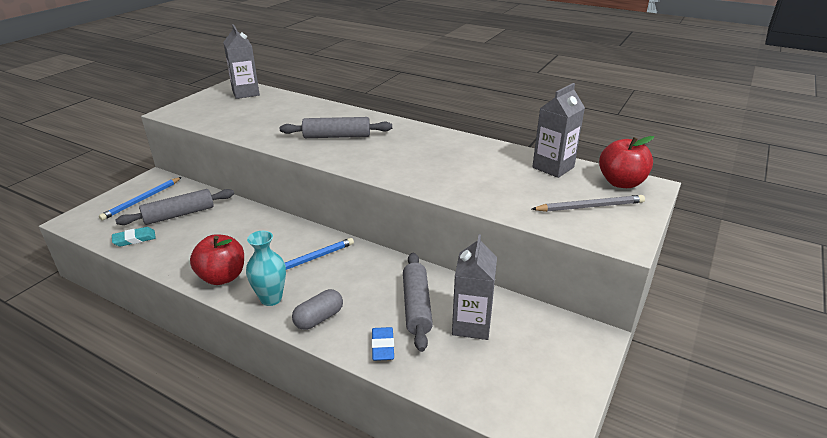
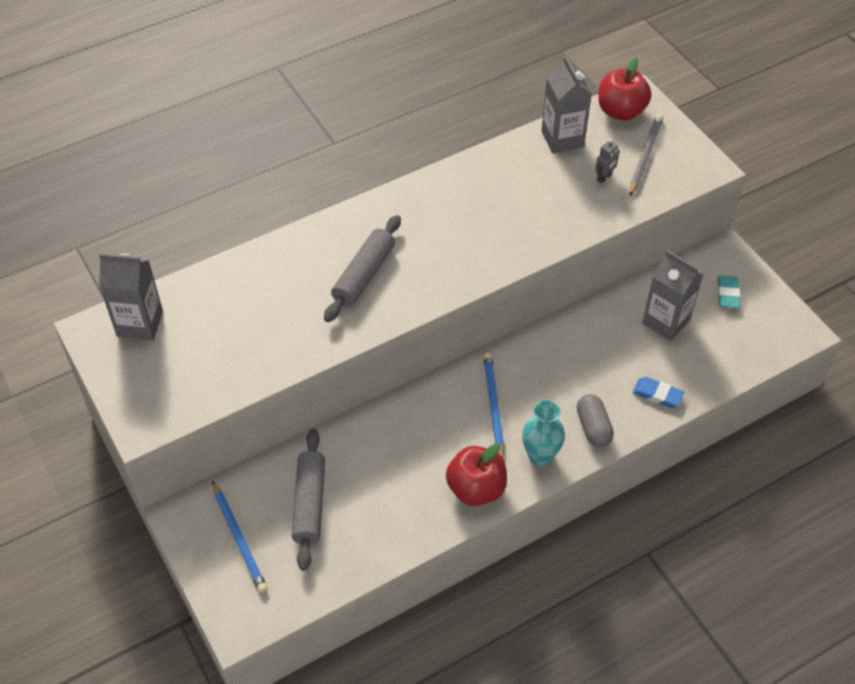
camera: 60 degrees left, 20 degrees up
turquoise eraser [112,227,156,247] -> turquoise eraser moved to [718,276,740,308]
grey rolling pin [403,253,433,352] -> none
none -> grey robot [595,139,620,184]

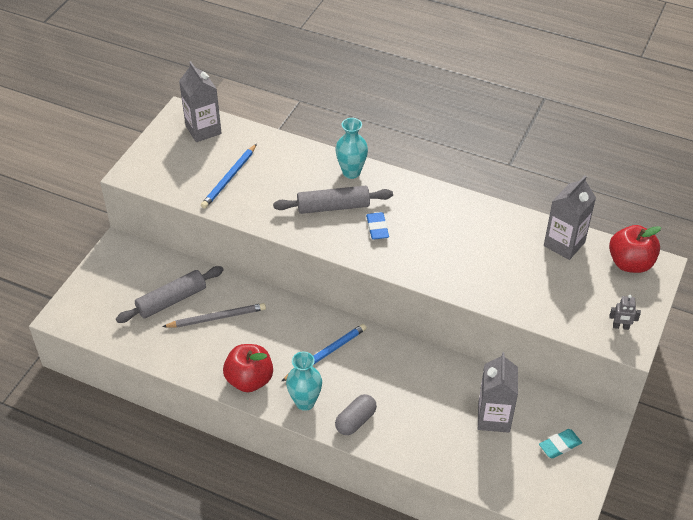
camera: 55 degrees right, 5 degrees down
blue pencil [212,480,268,593] -> blue pencil moved to [201,144,257,209]
grey robot [595,139,620,184] -> grey robot moved to [609,295,641,330]
grey pencil [630,114,663,196] -> grey pencil moved to [162,303,266,328]
blue eraser [633,377,684,408] -> blue eraser moved to [366,212,389,240]
none -> turquoise vase [335,118,368,179]

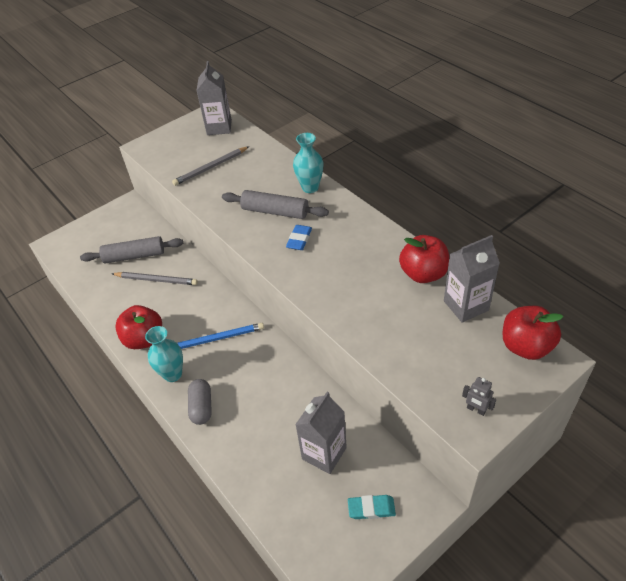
camera: 30 degrees right, 0 degrees up
blue pencil [201,144,257,209] -> grey pencil [172,146,250,186]
grey capsule [335,394,377,435] -> grey capsule turned 75 degrees counterclockwise [188,379,212,425]
none -> red apple [399,235,449,283]

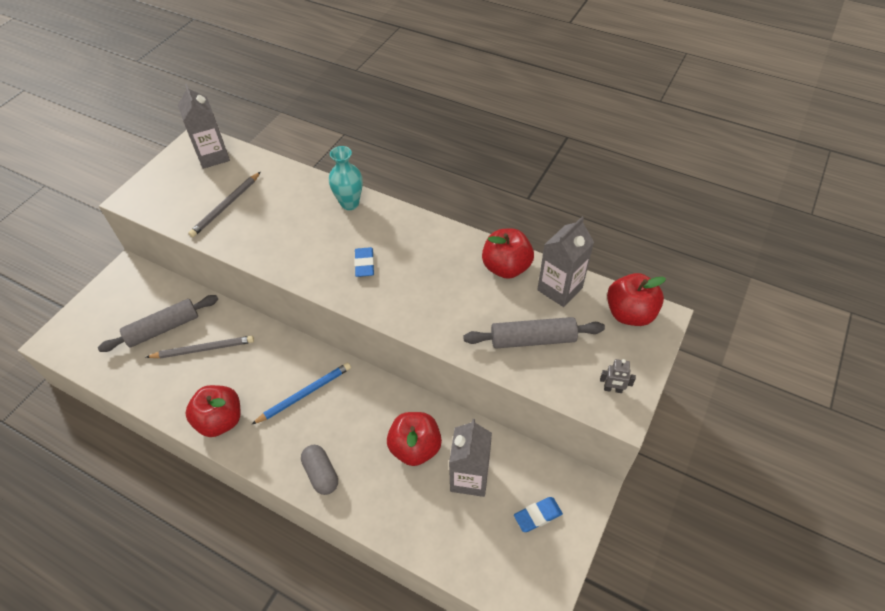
camera: 25 degrees left, 5 degrees up
turquoise vase [145,326,183,382] -> none
grey rolling pin [222,190,329,219] -> grey rolling pin moved to [463,317,605,349]
turquoise eraser [348,495,396,519] -> blue eraser [514,497,563,532]
none -> red apple [387,412,442,466]

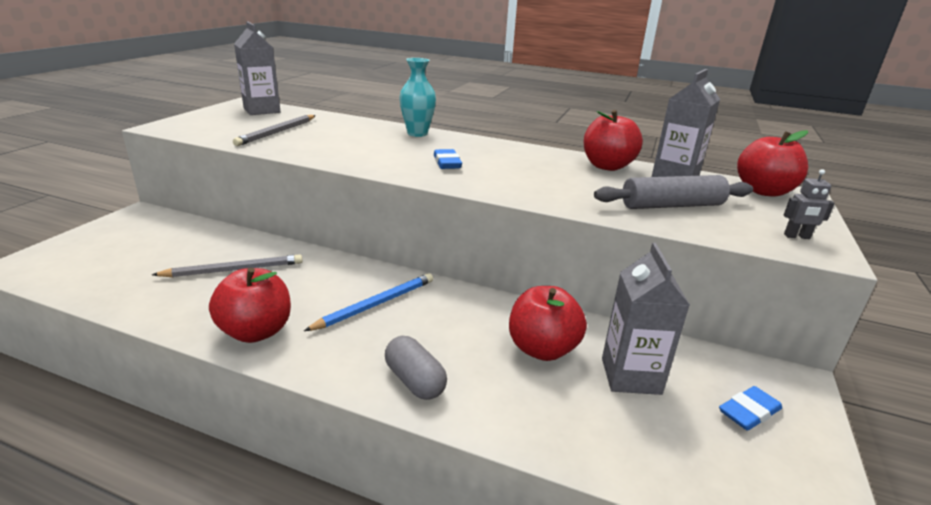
camera: 10 degrees left, 25 degrees down
grey rolling pin [98,295,218,352] -> none

